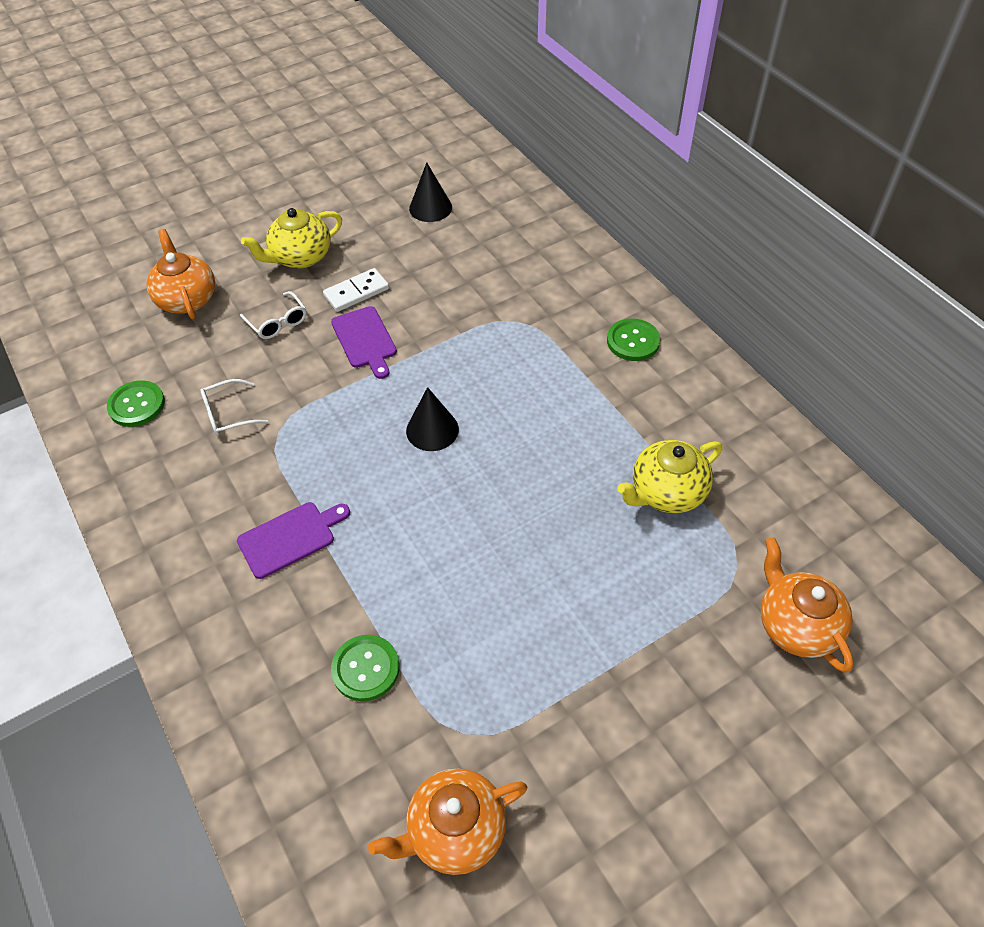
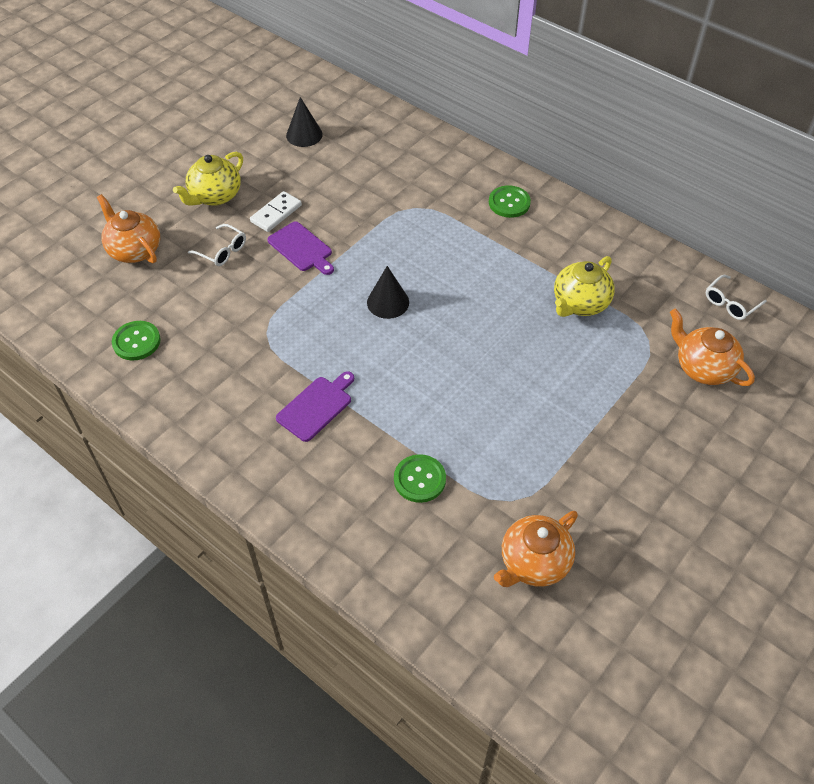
camera: 20 degrees left, 0 degrees up
white glasses [200,379,268,436] -> white glasses moved to [706,275,767,320]

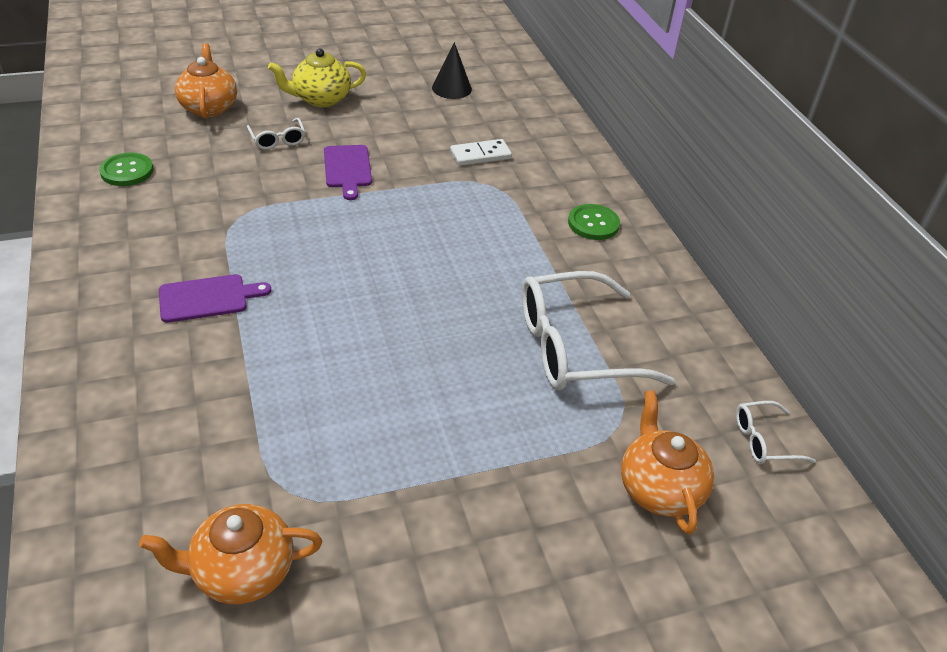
camera: 30 degrees right, 10 degrees down
white domino [250,191,302,232] -> white domino moved to [450,139,512,166]
black cone [367,266,409,319] -> none
green button [394,454,446,503] -> none
yellow teapot [554,256,615,317] -> white glasses [522,271,675,391]

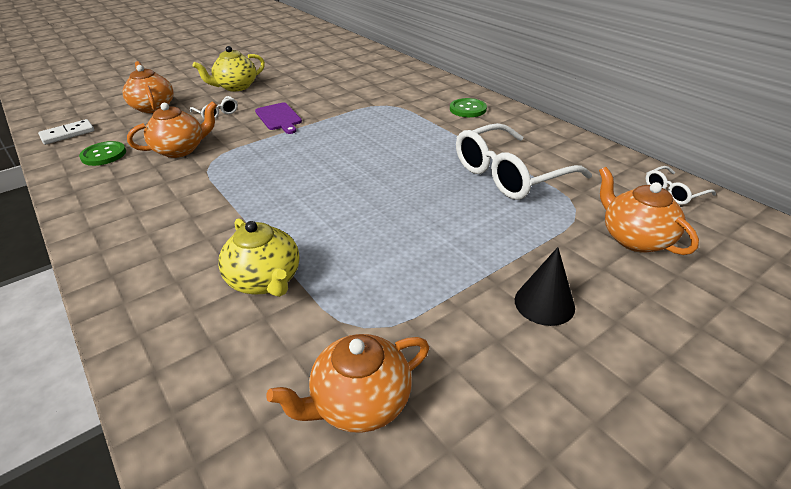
camera: 15 degrees left, 5 degrees down
purple cutting board [159,274,271,323] -> none
black cone [432,42,472,99] -> black cone moved to [515,247,575,326]
white domino [450,139,512,166] -> white domino moved to [38,119,94,145]
none -> orange teapot [127,101,217,158]
none -> yellow teapot [218,218,300,297]

